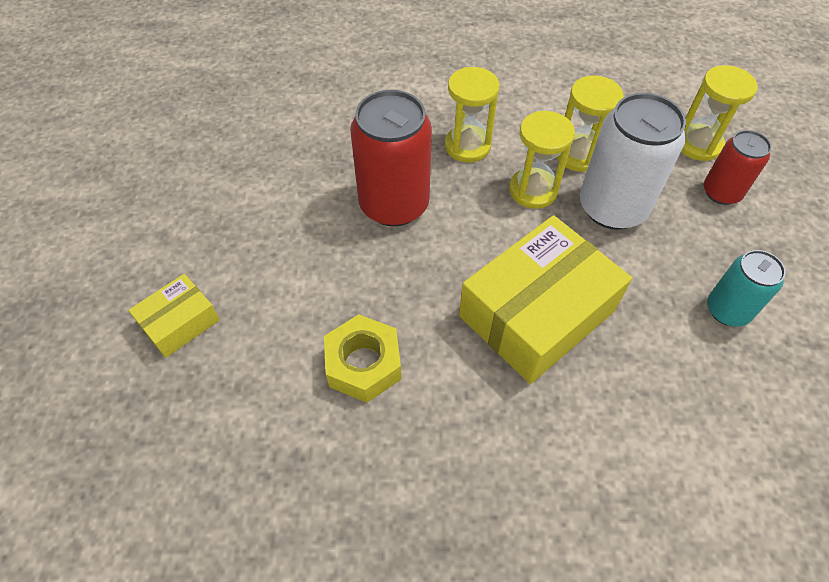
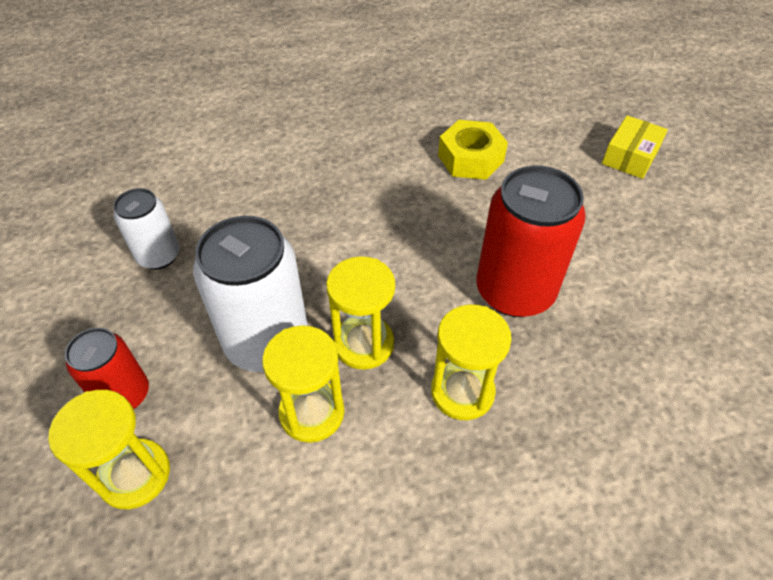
camera: 165 degrees right, 5 degrees down
yellow box [459,215,632,384] -> none
turquoise can [707,250,786,327] -> white can [113,188,180,269]

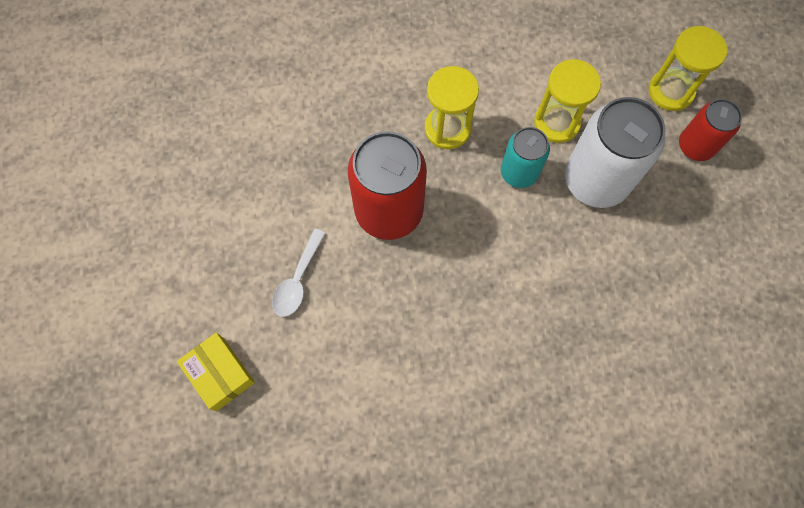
camera: 175 degrees left, 20 degrees up
white can [113,188,180,269] -> none
yellow hourglass [326,256,395,370] -> turquoise can [501,127,550,188]
yellow nut [438,120,508,180] -> none
yellow box [602,115,668,179] -> yellow box turned 75 degrees counterclockwise [177,333,255,411]
none -> white spoon [272,229,326,317]

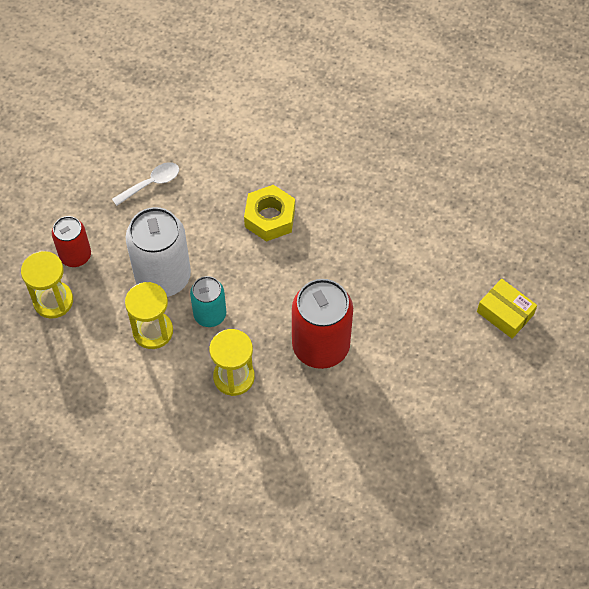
camera: 145 degrees left, 10 degrees down
yellow box [177,333,255,411] -> yellow box turned 45 degrees counterclockwise [477,279,537,338]
white spoon [272,229,326,317] -> white spoon moved to [112,162,179,206]
none -> yellow nut [244,185,295,242]

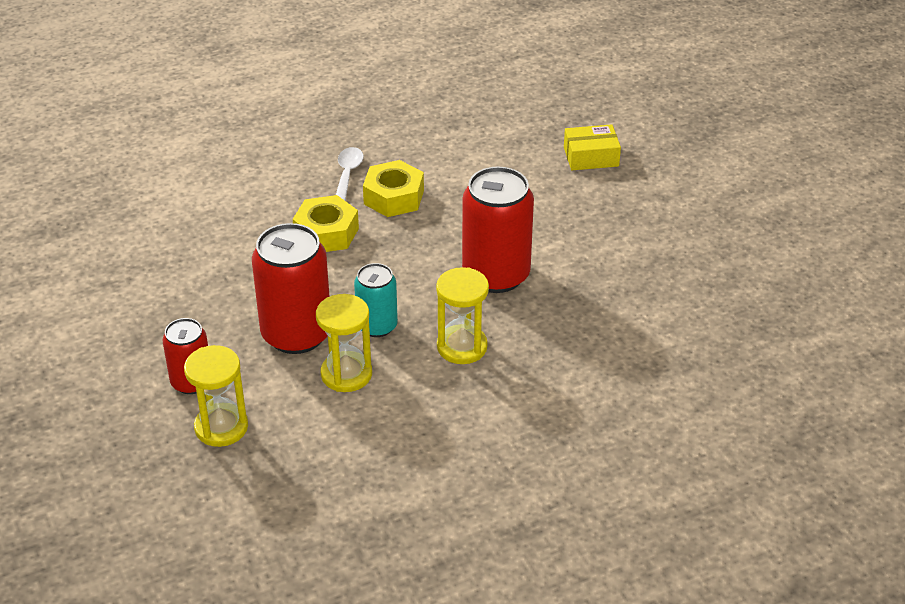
camera: 50 degrees left, 20 degrees down
white spoon [112,162,179,206] -> white spoon moved to [336,147,364,201]
white can [126,207,191,297] -> red can [252,223,330,354]
none -> yellow nut [363,160,424,217]

